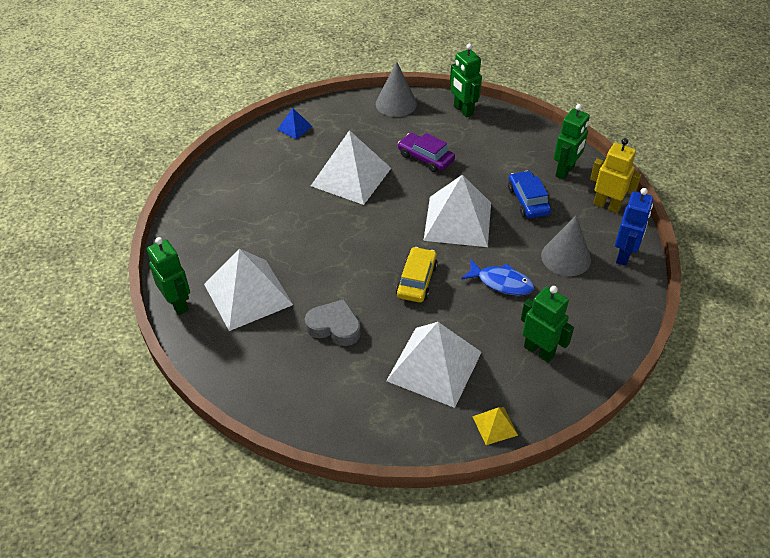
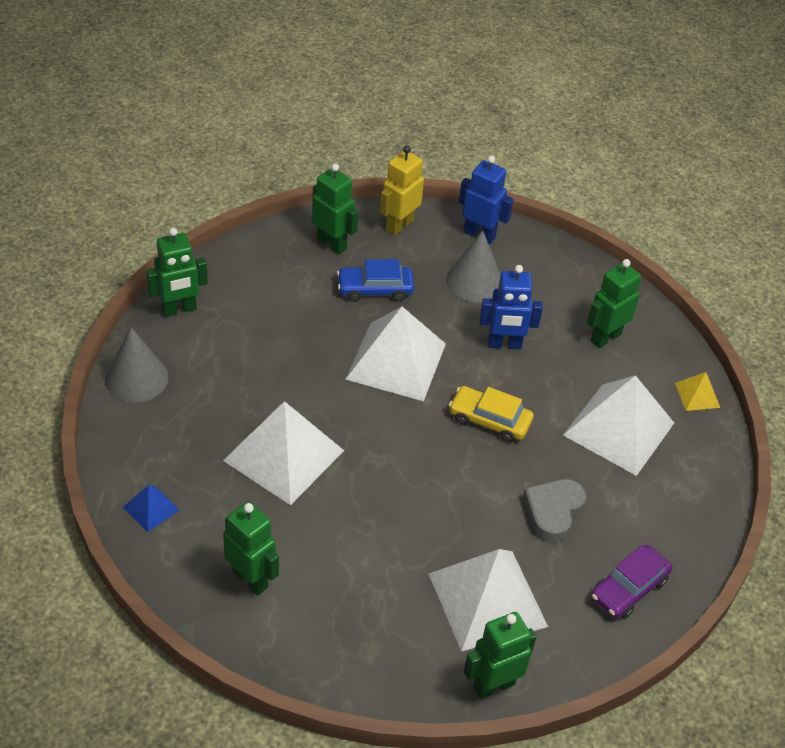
camera: 85 degrees left, 0 degrees up
purple car [398,133,455,172] -> purple car moved to [591,545,672,619]
blue fish [461,260,534,296] -> blue robot [479,265,543,350]
none -> green robot [223,501,279,595]

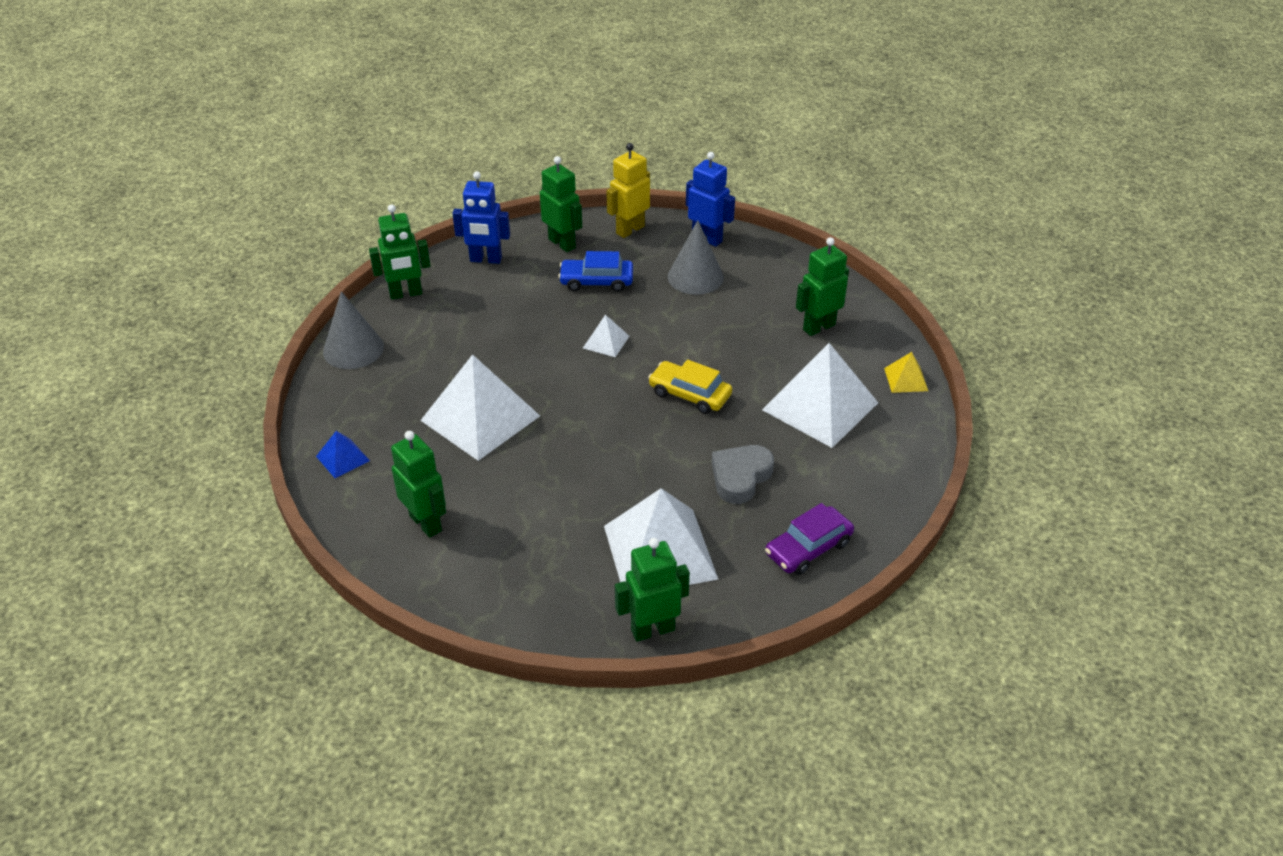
camera: 10 degrees right, 5 degrees down
white pyramid [345,306,446,401] -> white pyramid [583,314,629,357], size x0.45
blue robot [479,265,543,350] -> blue robot moved to [452,171,510,264]

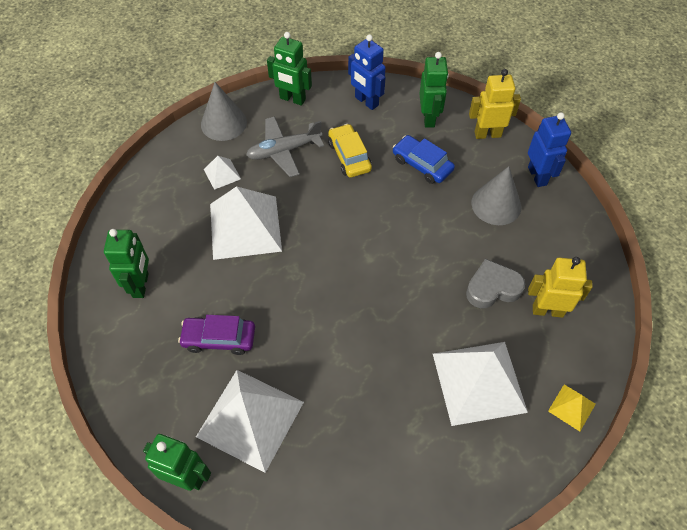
camera: 40 degrees right, 15 degrees up
blue pyramid [316,431,370,478] -> none
white pyramid [583,314,629,357] -> white pyramid moved to [204,156,241,190]
yellow car [648,360,732,414] -> yellow car moved to [328,124,372,177]
grey heart [712,445,774,504] -> grey heart moved to [466,259,525,308]
purple car [765,503,854,575] -> purple car moved to [178,315,255,355]
green robot [796,237,849,336] -> yellow robot [528,257,593,318]
none -> grey plane [246,116,324,177]

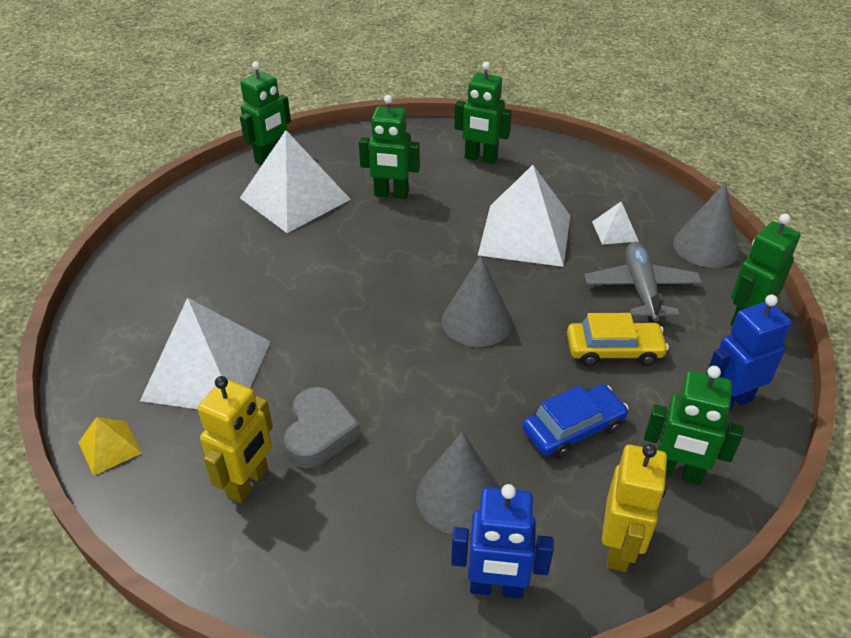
camera: 110 degrees right, 15 degrees down
purple car [178,315,255,355] -> green robot [359,95,420,199]
none -> grey cone [442,256,512,347]

